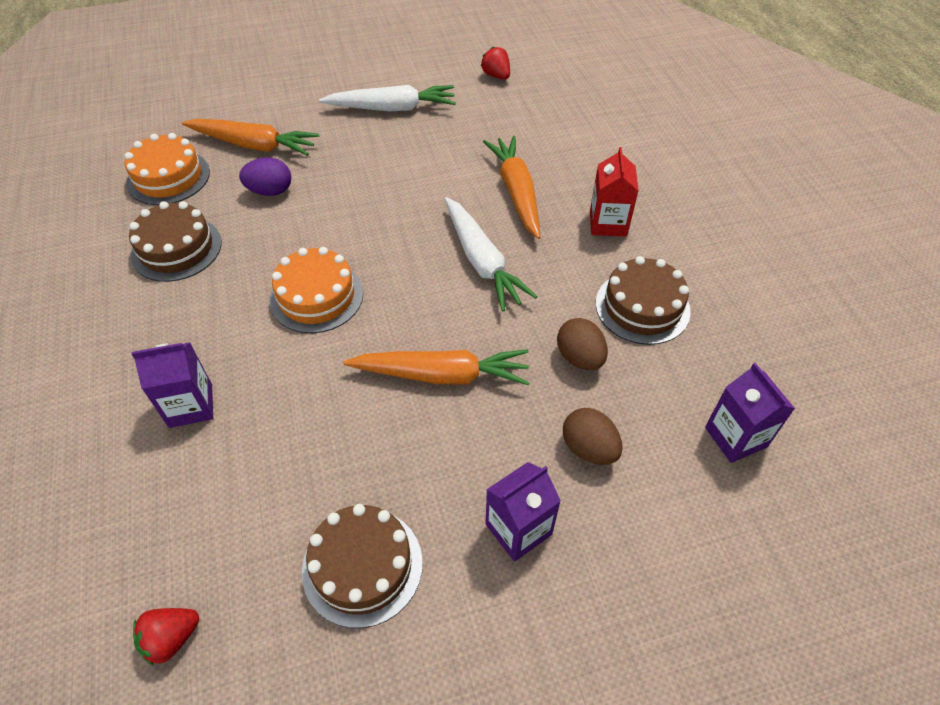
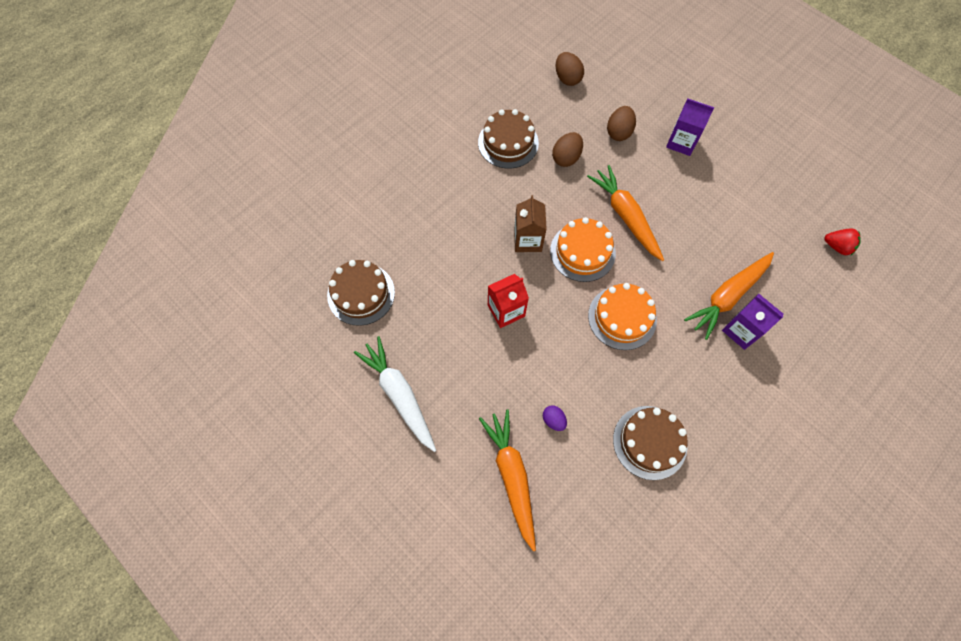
camera: 120 degrees left, 15 degrees up
orange cake [124,133,210,205] -> orange cake moved to [550,217,616,282]
purple egg [239,157,291,196] -> purple egg [543,405,567,431], size x0.64
brown cake [302,504,423,628] -> brown cake moved to [327,260,395,326]
white carrot [445,197,537,311] -> brown carton [514,195,547,252]
red strawberry [481,46,510,79] -> none
orange carrot [483,136,541,239] -> orange carrot moved to [684,252,774,340]
red carton [590,147,639,237] -> red carton moved to [488,274,529,328]
purple carton [705,363,795,463] -> brown egg [556,52,584,86]

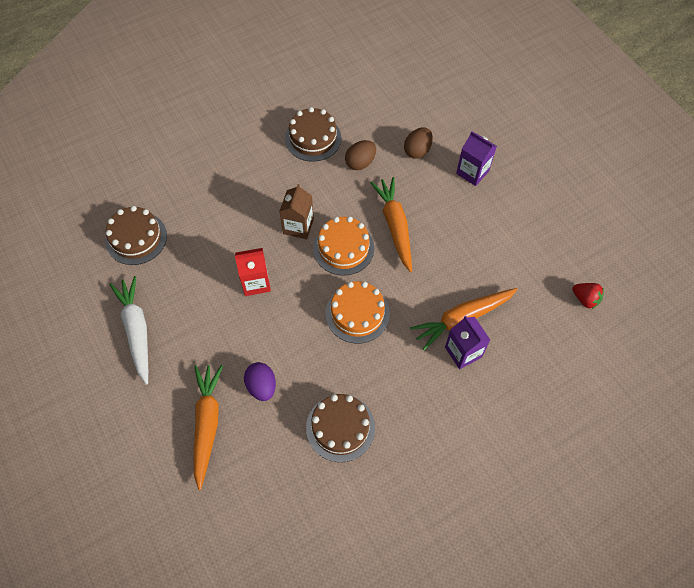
camera: 15 degrees right, 5 degrees down
purple egg [543,405,567,431] -> purple egg [244,362,276,401], size x1.57
brown egg [556,52,584,86] -> none

